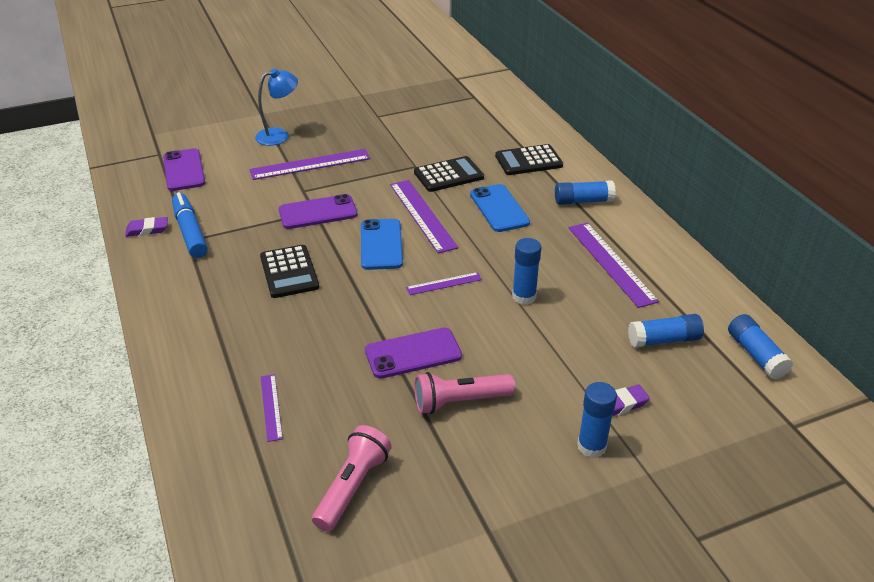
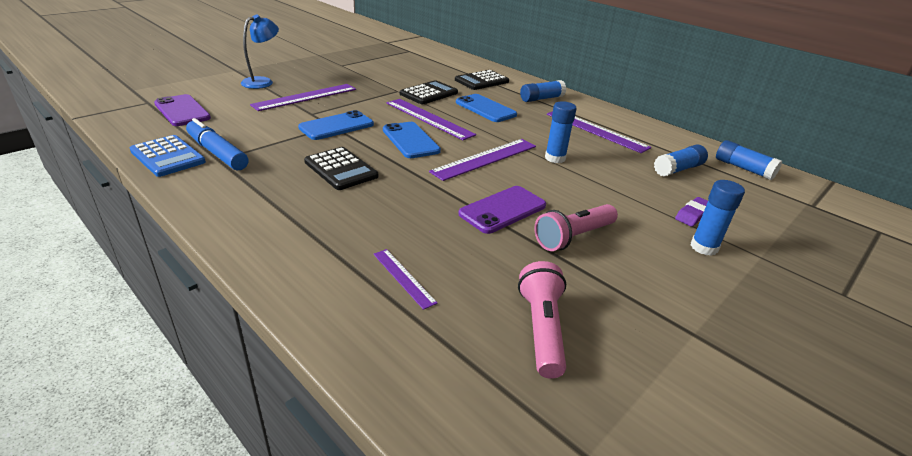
camera: 25 degrees left, 5 degrees down
purple eraser [125,217,168,237] -> blue calculator [130,135,206,177]
purple phone [279,194,358,229] -> blue phone [298,110,374,140]
purple ruler [406,272,482,295] -> purple ruler [429,139,536,181], size x1.87

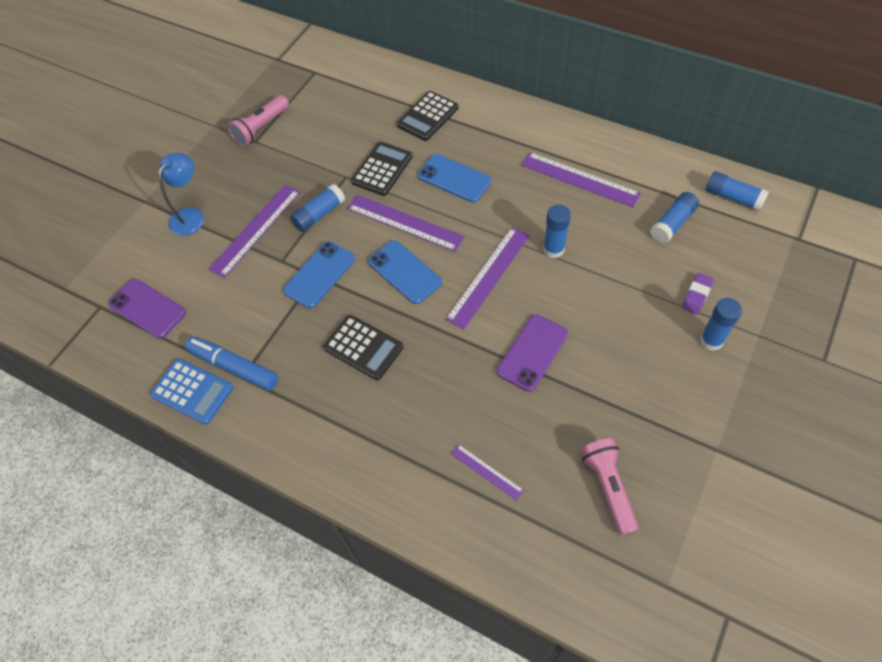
camera: 10 degrees left, 25 degrees up
blue glue stick [520,80,566,102] -> blue glue stick moved to [290,184,345,232]
pink flashlight [534,204,618,251] -> pink flashlight moved to [228,95,289,146]

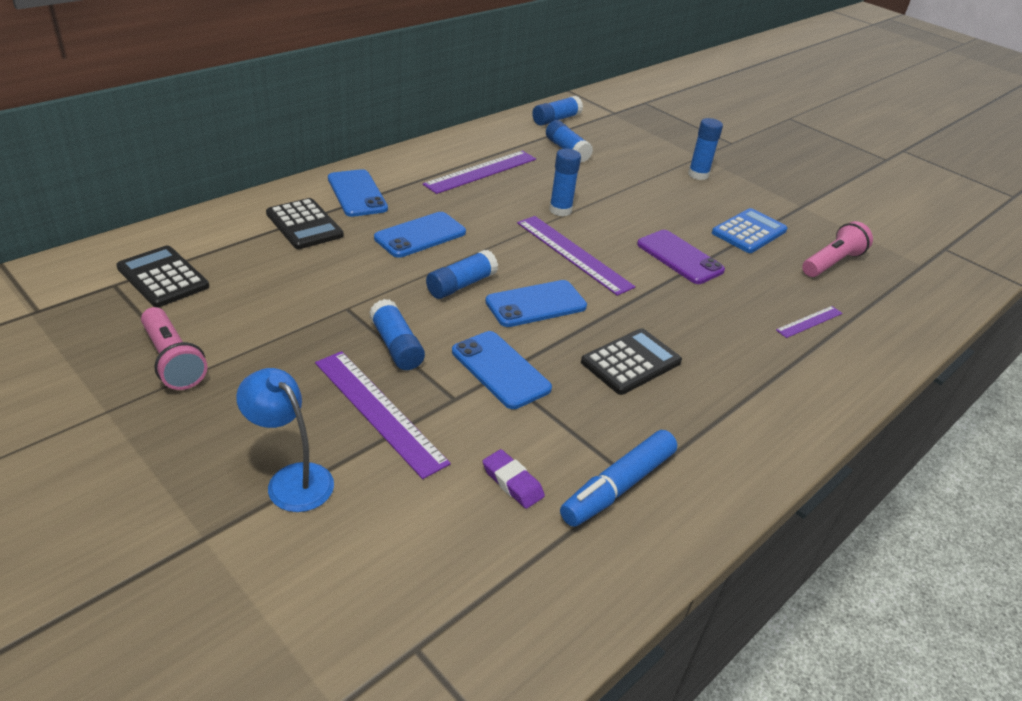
camera: 80 degrees left, 20 degrees down
purple phone [108,279,186,339] -> none
blue calculator [150,359,233,425] -> blue calculator moved to [712,208,787,253]
purple ruler [347,195,465,252] -> blue glue stick [426,250,498,299]
black calculator [351,142,413,196] -> black calculator moved to [116,245,209,307]
pink flashlight [580,438,639,535] -> pink flashlight turned 135 degrees clockwise [802,221,873,277]
purple eraser [682,273,714,314] -> purple eraser moved to [482,449,545,509]
none -> blue phone [328,169,388,217]

